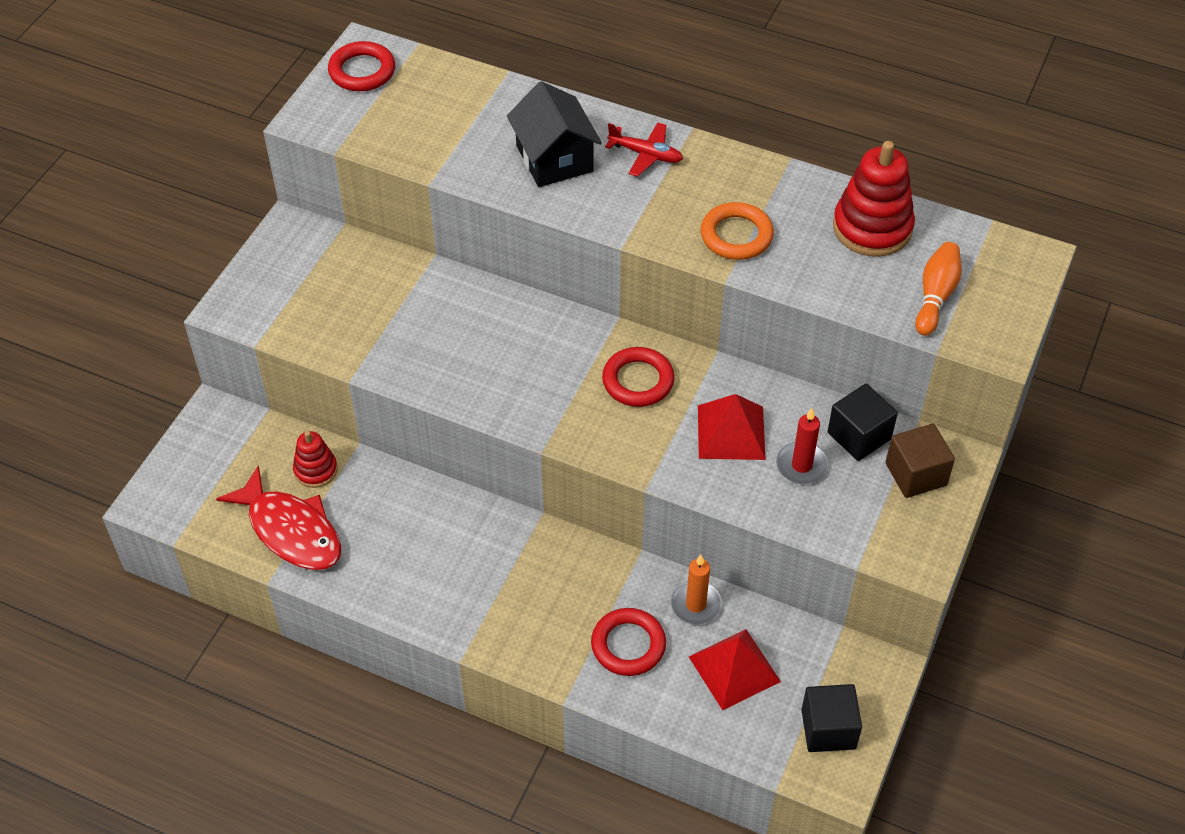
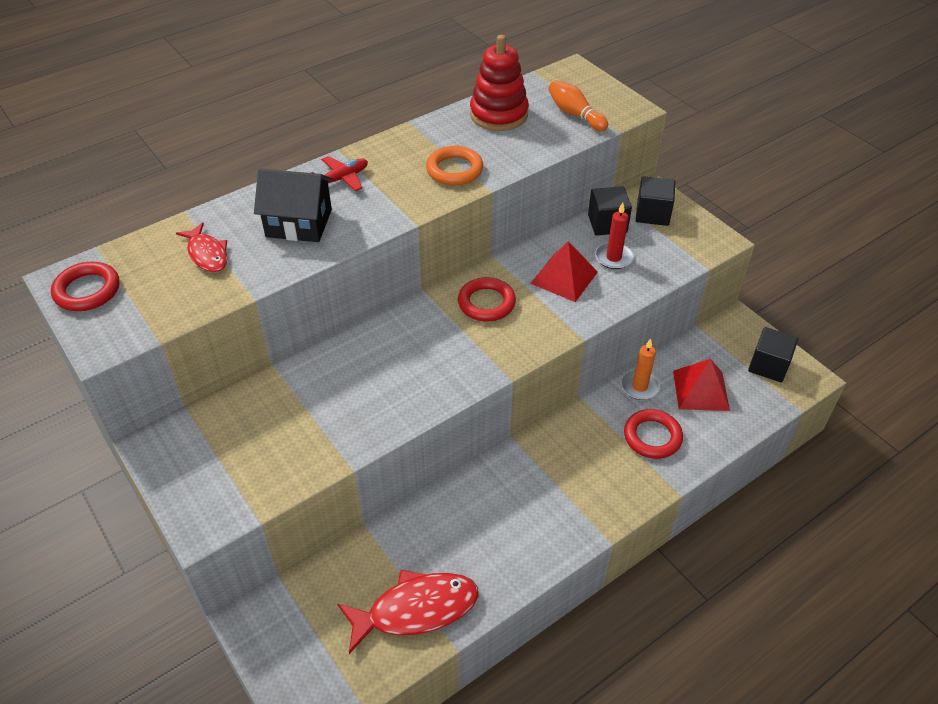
camera: 60 degrees left, 5 degrees down
red stacking toy [293,431,338,488] -> none
brown cube [886,424,955,498] -> black cube [636,176,675,226]
none -> red fish [176,222,227,272]

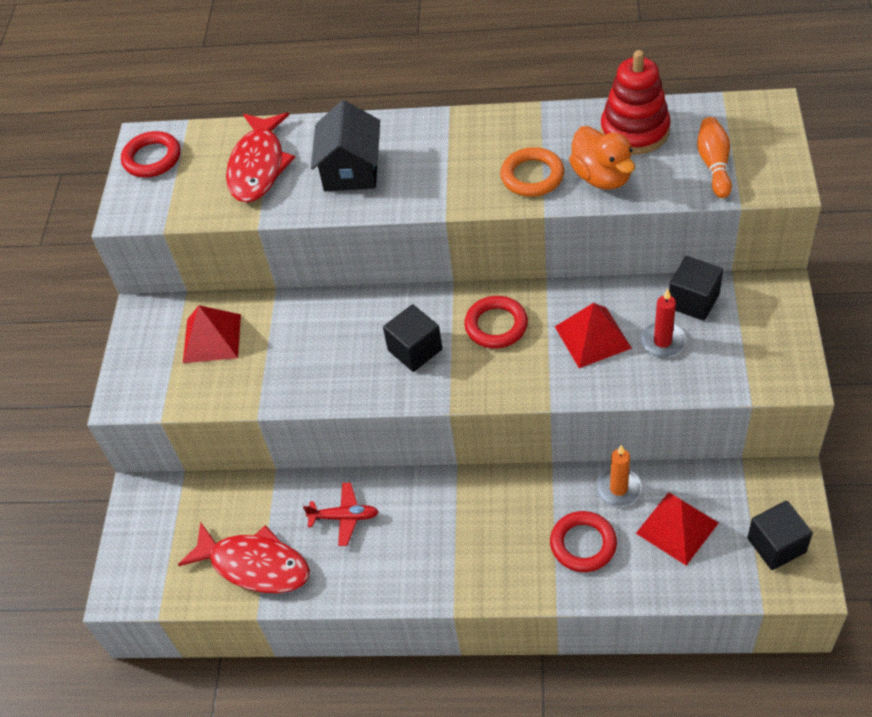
camera: 45 degrees right, 5 degrees up
red fish [176,222,227,272] -> red fish [226,113,295,202], size x1.67
black house [254,168,333,242] -> black house turned 45 degrees clockwise [311,100,380,191]
red plane [311,156,368,191] -> red plane moved to [303,482,379,546]
black cube [636,176,675,226] -> black cube moved to [383,304,442,372]
none -> red pyramid [183,305,241,363]
none -> orange duck [569,126,635,190]

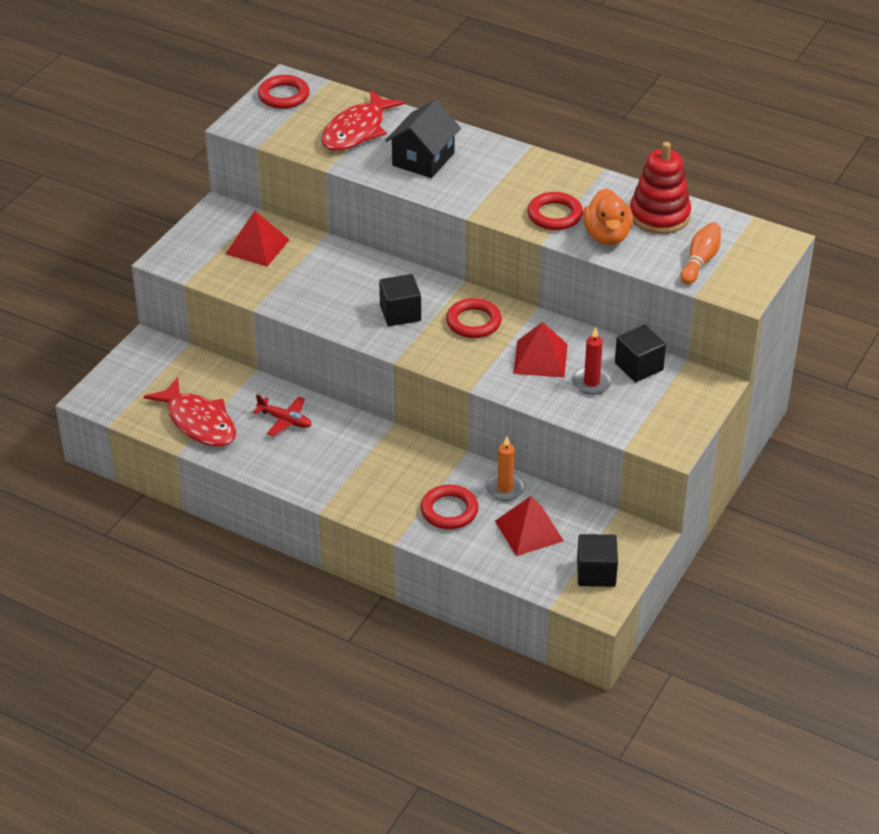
camera: 20 degrees right, 10 degrees down
orange ring [500,147,564,197] -> red ring [527,192,583,230]

